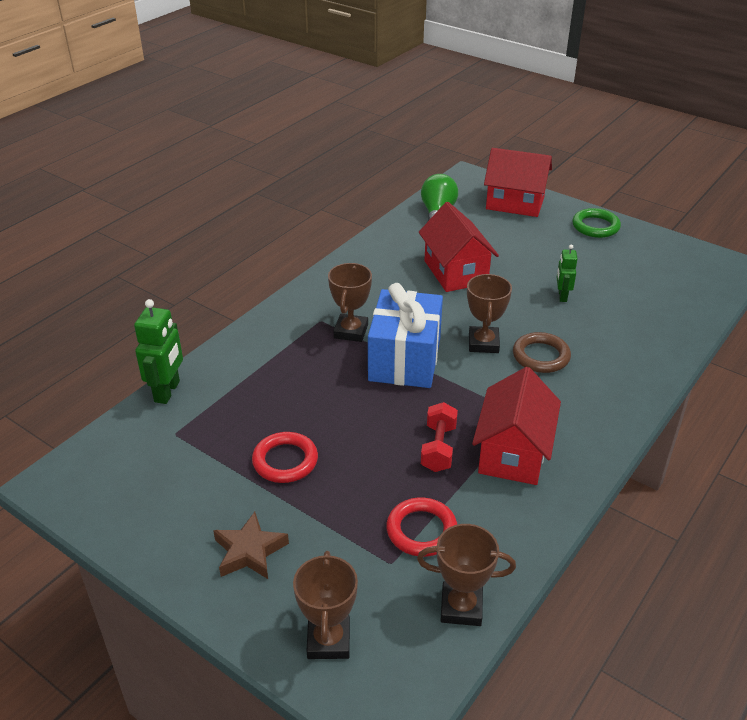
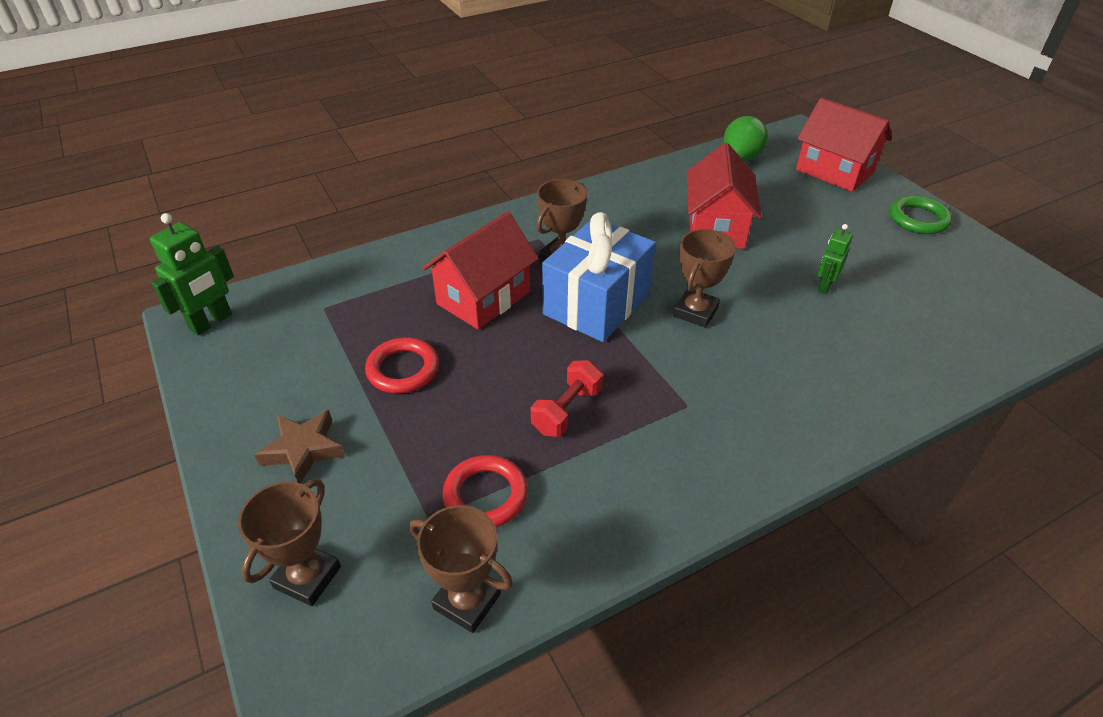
camera: 25 degrees right, 5 degrees up
green robot [134,299,183,404] -> green robot moved to [150,213,234,335]
red house [472,367,561,485] -> red house moved to [422,211,539,330]
brown ring [513,332,571,373] -> none

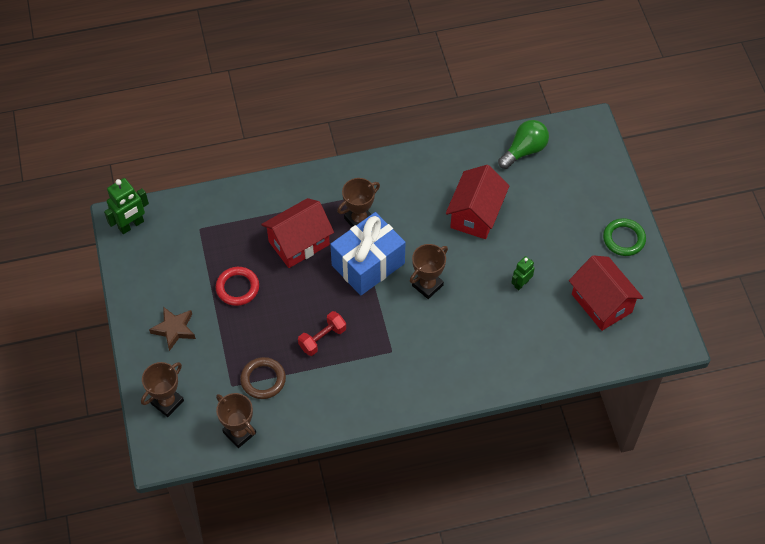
camera: 15 degrees right, 15 degrees up
red ring [443,455,528,527] -> brown ring [240,357,286,399]
red house [796,98,892,192] -> red house moved to [569,255,643,331]

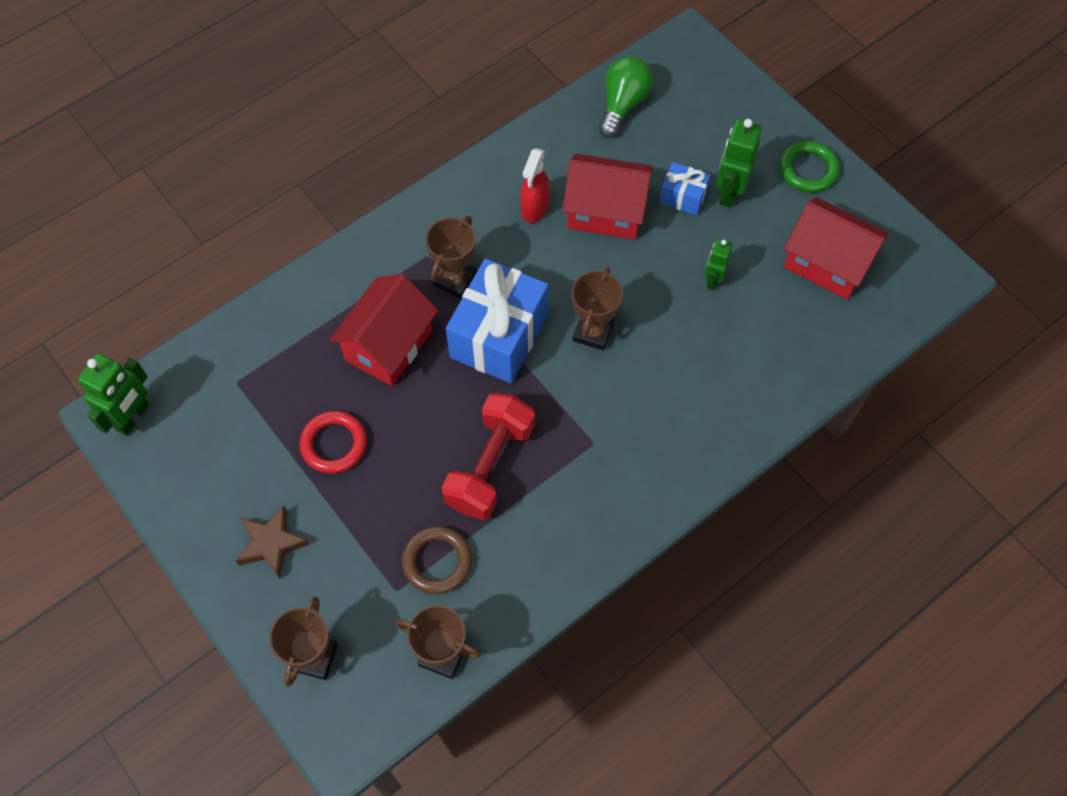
camera: 25 degrees left, 5 degrees up
red dumbbell [298,311,346,356] -> red dumbbell [442,393,535,520], size x1.62
red house [446,165,509,239] -> red house turned 75 degrees counterclockwise [562,153,653,240]
none -> red spray bottle [520,148,550,223]
none -> blue gift [659,162,711,215]
none -> green robot [716,119,762,208]

